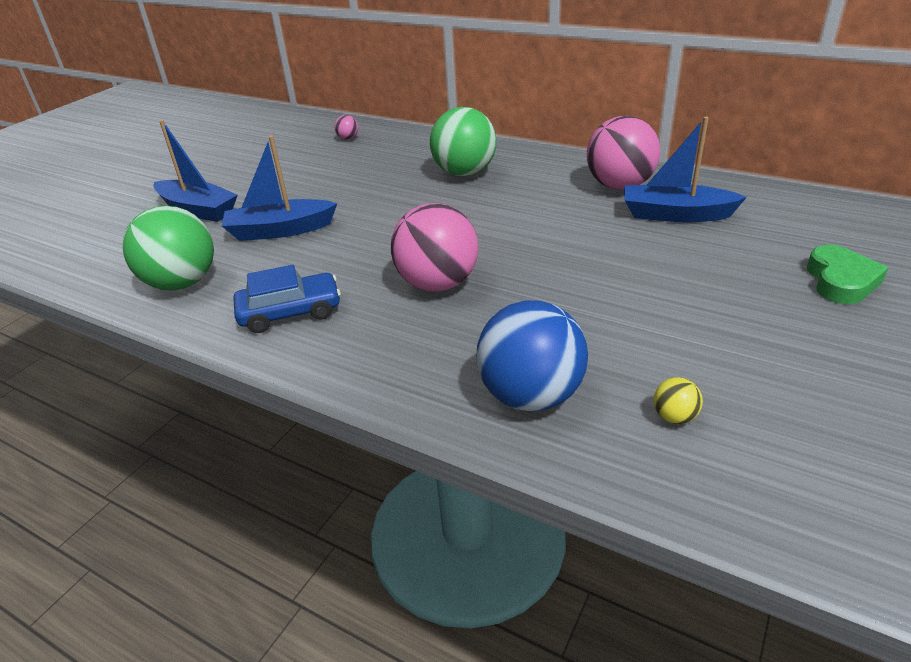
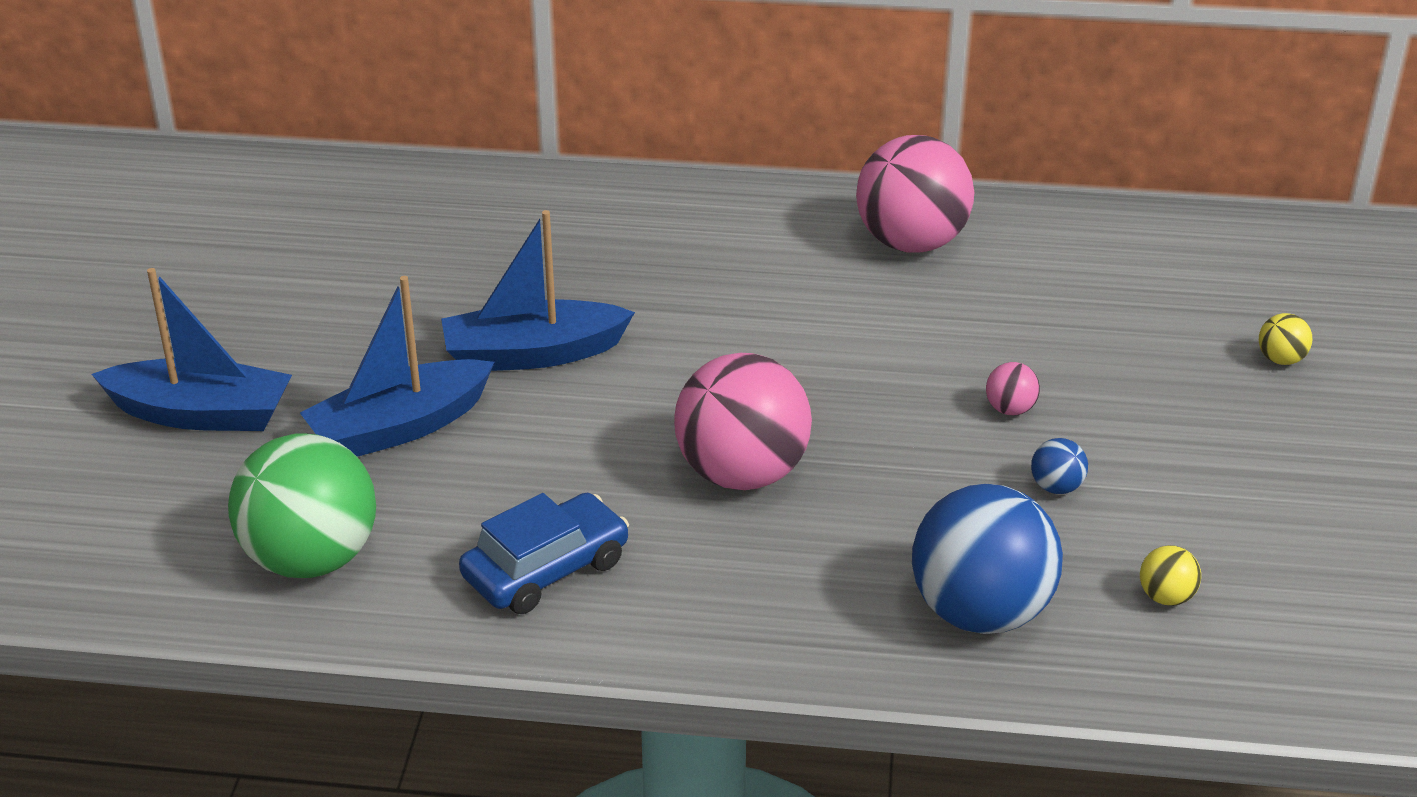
camera: 25 degrees left, 0 degrees up
pink ball [334,115,358,140] -> pink ball moved to [986,362,1040,415]
green ball [430,107,497,177] -> none
blue boat [624,117,747,222] -> blue boat moved to [441,210,635,371]
green heart [807,245,888,304] -> yellow ball [1259,313,1312,365]
none -> blue ball [1031,438,1088,494]

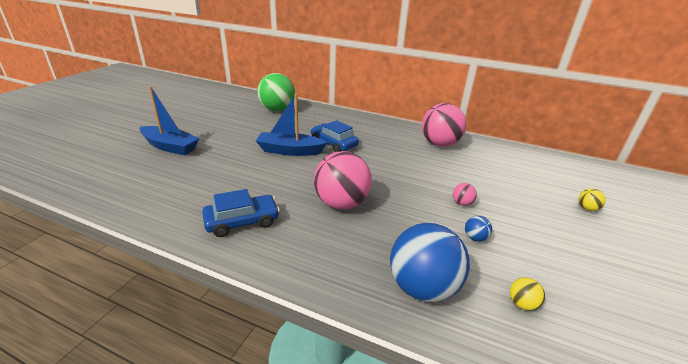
camera: 15 degrees right, 5 degrees down
green ball [228,434,376,578] -> green ball moved to [257,73,295,111]
blue boat [300,276,494,457] -> none
none -> blue car [311,120,359,152]

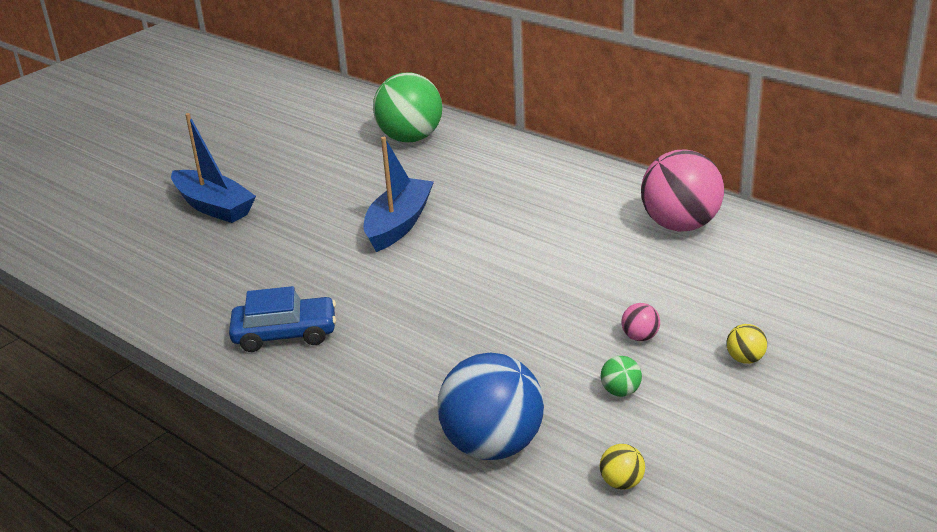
camera: 20 degrees right, 0 degrees up
blue boat [256,94,327,156] -> blue boat turned 90 degrees clockwise [363,137,434,252]
blue car [311,120,359,152] -> none
pink ball [314,151,372,209] -> none
blue ball [465,216,492,242] -> green ball [601,356,642,397]
yellow ball [578,189,606,211] -> yellow ball moved to [726,324,767,364]

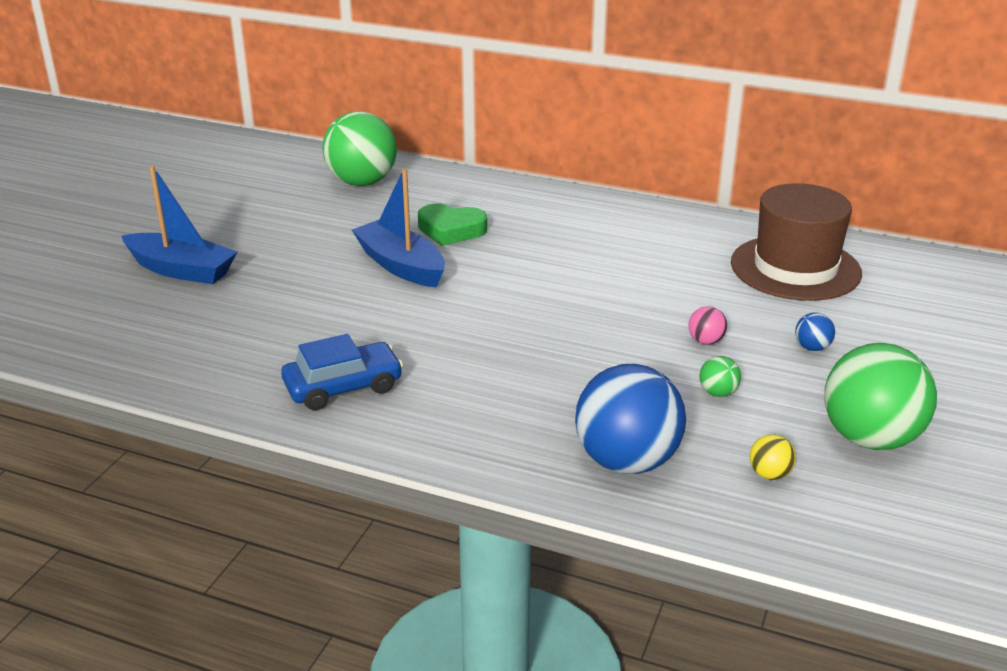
camera: 20 degrees left, 0 degrees up
blue boat [363,137,434,252] -> blue boat turned 45 degrees counterclockwise [352,169,445,287]
pink ball [641,150,724,231] -> none
yellow ball [726,324,767,364] -> blue ball [795,313,835,351]
none -> green heart [418,204,487,246]
none -> brown hat [731,183,862,301]
none -> green ball [824,343,937,450]

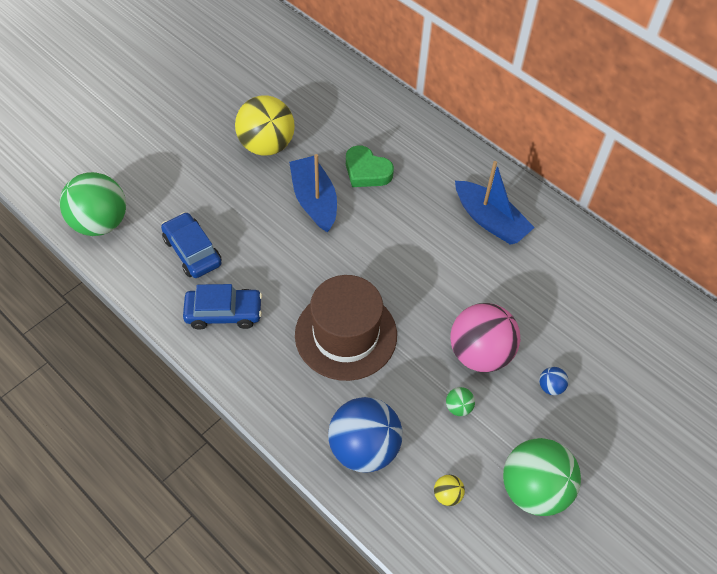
camera: 20 degrees right, 25 degrees up
blue boat [121,165,237,284] -> blue boat moved to [455,161,535,245]
green ball [323,111,397,186] -> green ball moved to [60,172,126,236]
pink ball [688,306,727,345] -> pink ball [450,303,520,372], size x2.43
brown hat [731,183,862,301] -> brown hat moved to [295,275,397,381]
none -> blue car [161,212,222,278]
none -> yellow ball [235,95,295,156]

